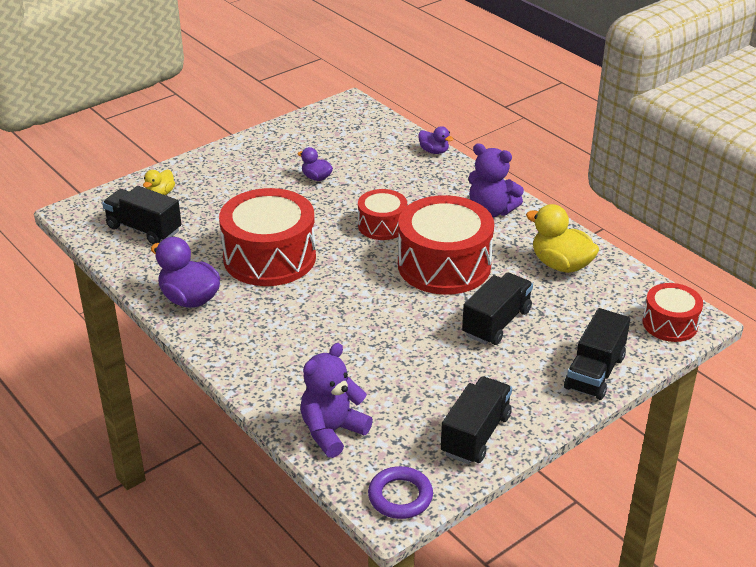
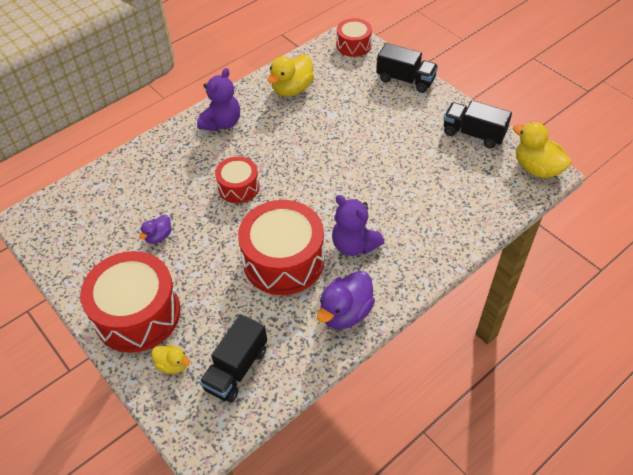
camera: 90 degrees left, 15 degrees up
purple teddy bear [300,343,373,458] -> purple teddy bear moved to [332,195,385,256]
purple ring [368,466,433,519] -> yellow duck [513,122,571,178]
red drum [398,195,494,295] -> red drum moved to [80,251,181,353]
purple duck [418,126,453,154] -> none
black truck [462,273,533,345] -> none

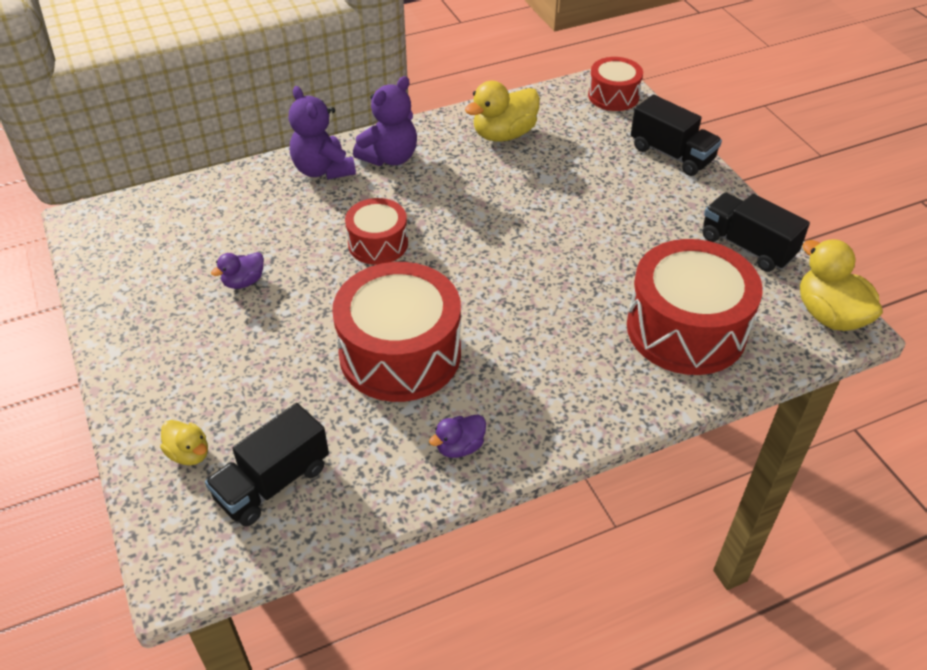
camera: 15 degrees right, 5 degrees down
red drum [80,251,181,353] -> red drum moved to [627,239,763,375]
purple duck [317,271,375,329] -> purple duck [429,414,486,458], size x0.55
purple teddy bear [332,195,385,256] -> purple teddy bear moved to [289,86,356,180]

